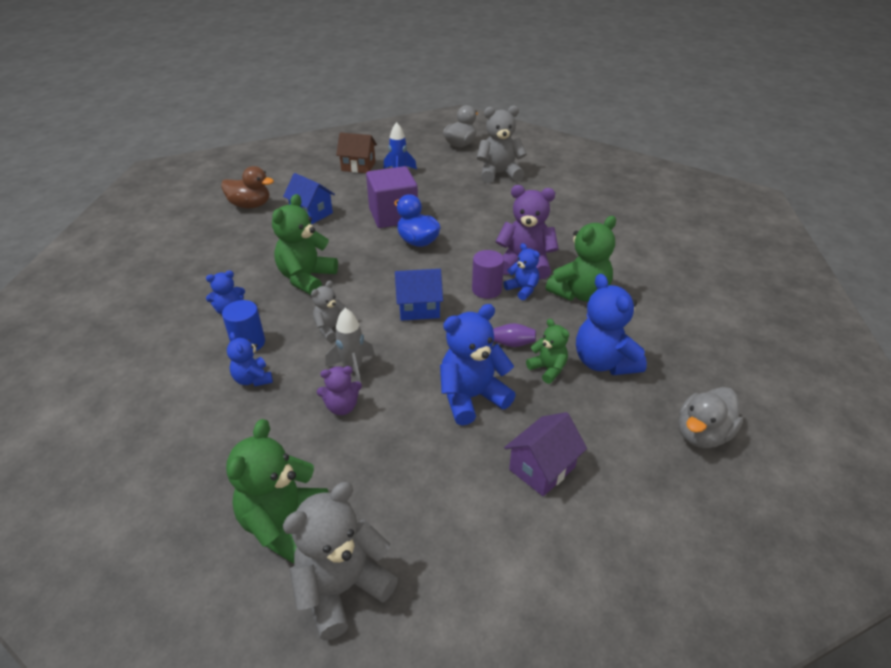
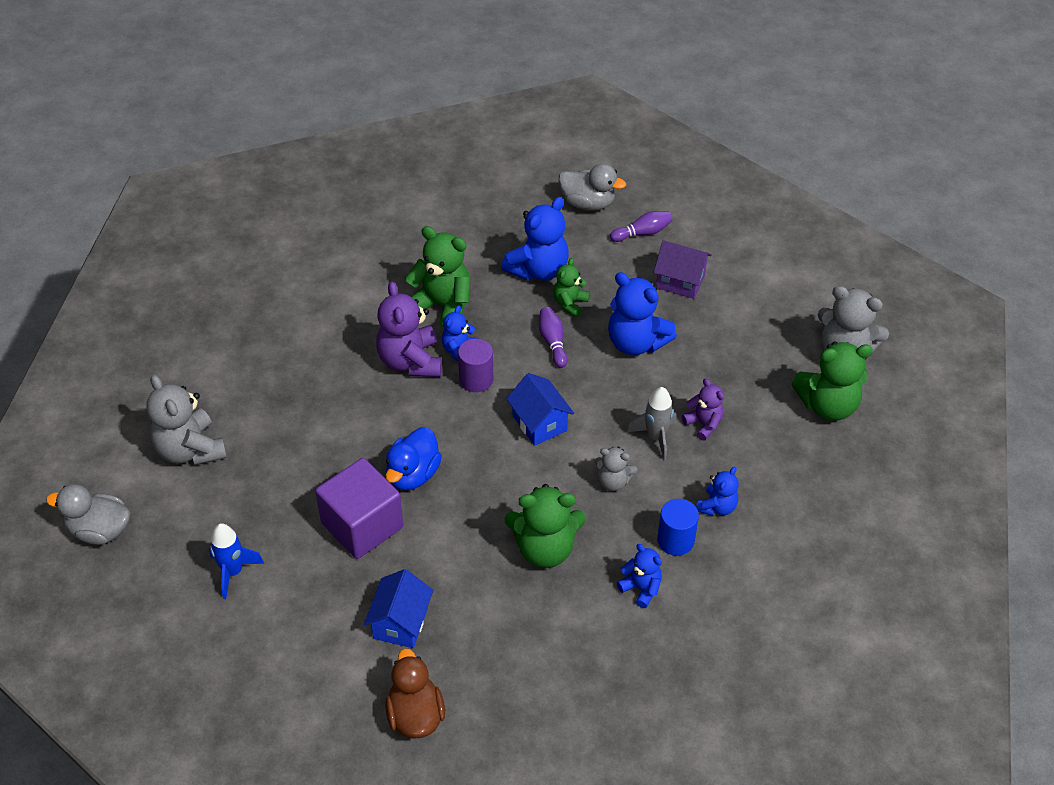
camera: 115 degrees left, 10 degrees up
brown house [336,132,377,173] -> none
none -> purple bowling pin [610,211,672,242]

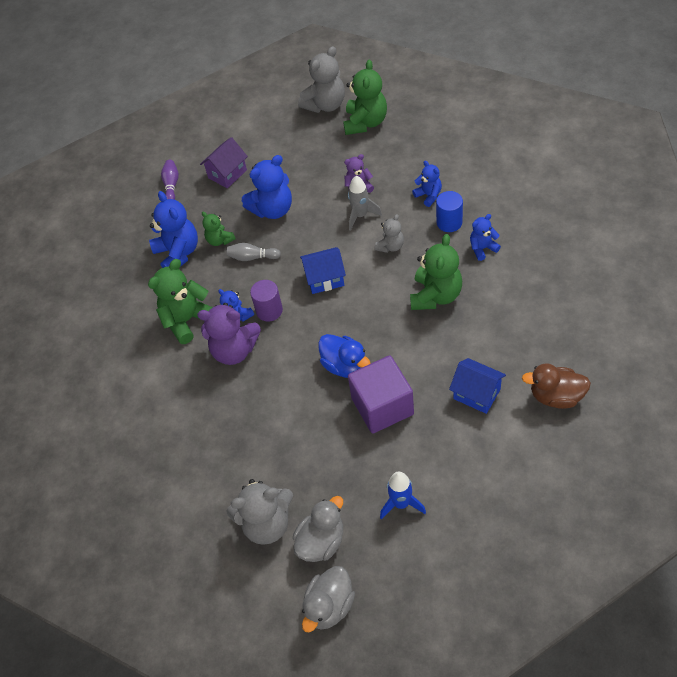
camera: 65 degrees left, 5 degrees up
purple bowling pin [539,307,568,368] -> grey bowling pin [227,243,281,261]
grey duck [558,164,626,211] -> grey duck moved to [293,496,343,562]

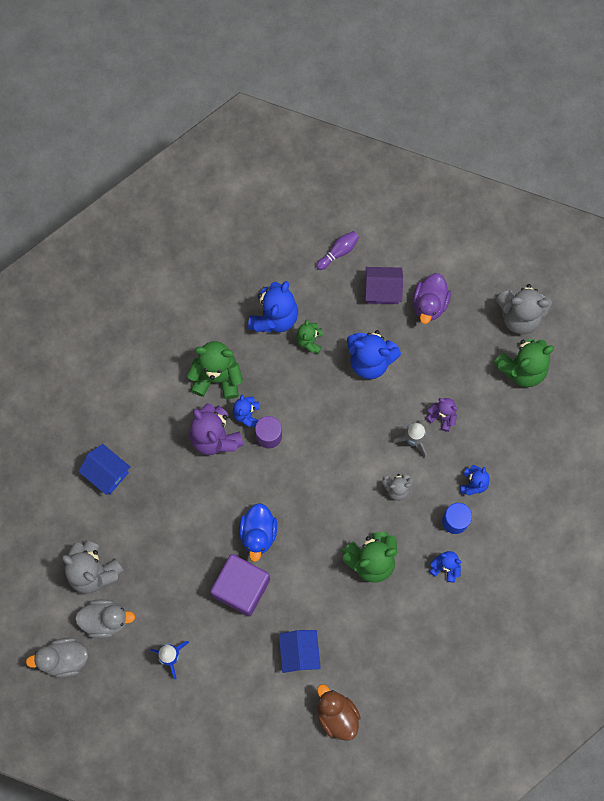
camera: 45 degrees right, 20 degrees up
grey bowling pin [227,243,281,261] -> none
blue house [300,247,346,294] -> blue house moved to [78,444,131,495]
none -> purple duck [413,273,451,324]

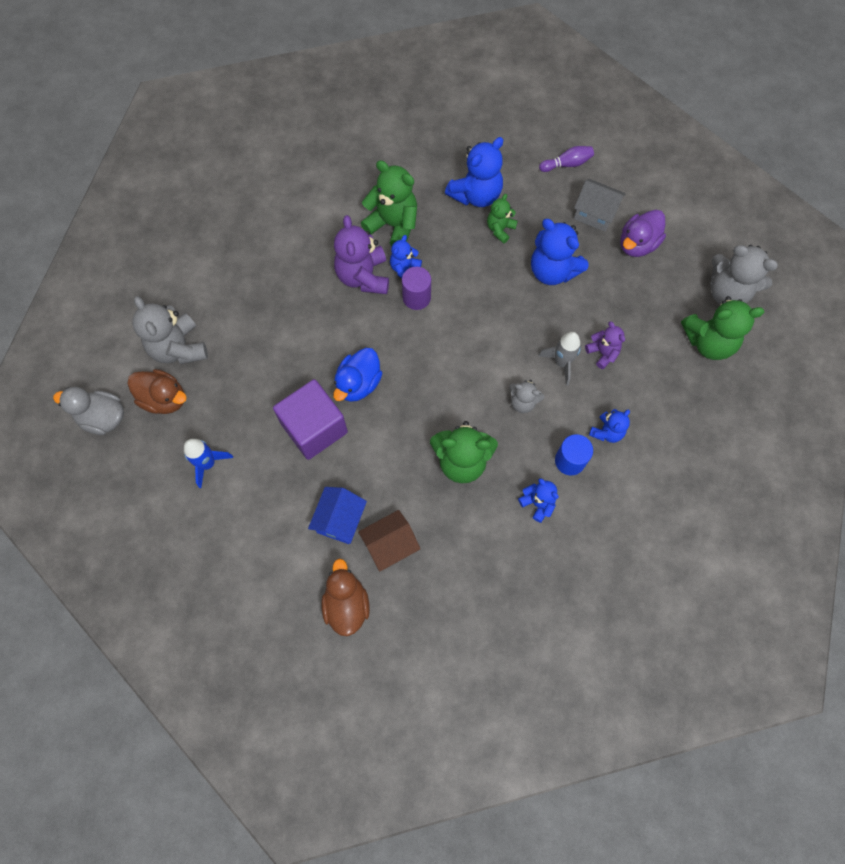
camera: 25 degrees right, 5 degrees down
grey duck [75,599,135,639] -> brown duck [127,369,187,414]
blue house [78,444,131,495] -> none
purple house [365,267,403,304] -> grey house [574,179,626,232]
none -> brown house [358,510,420,572]

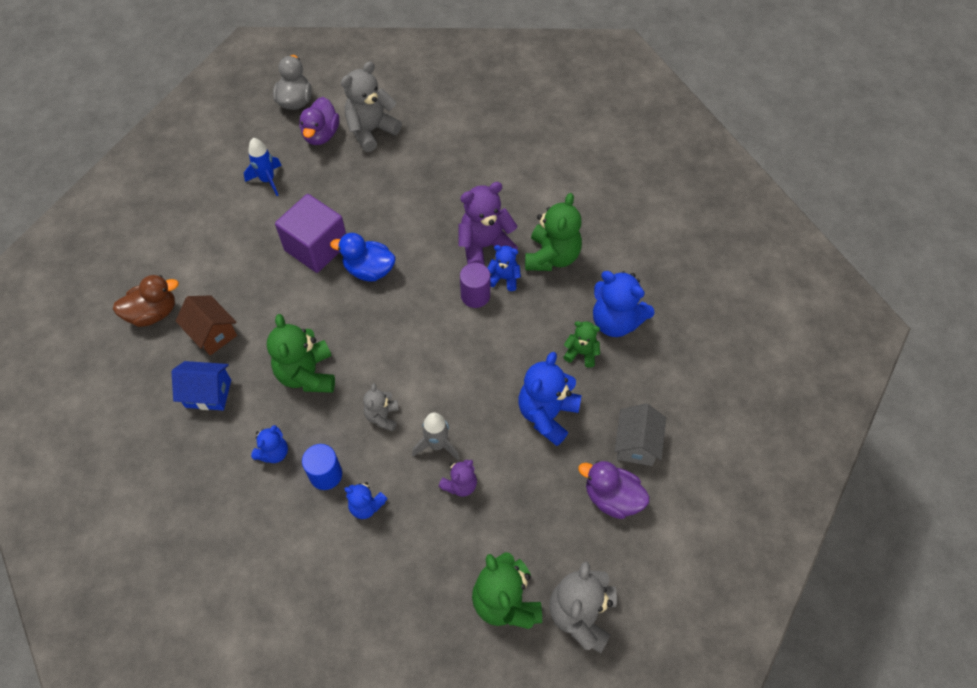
camera: 75 degrees right, 10 degrees down
brown duck [127,369,187,414] -> purple duck [299,97,339,145]
blue house [308,487,367,544] -> blue house moved to [172,361,231,410]
purple bowling pin [539,146,594,172] -> none

